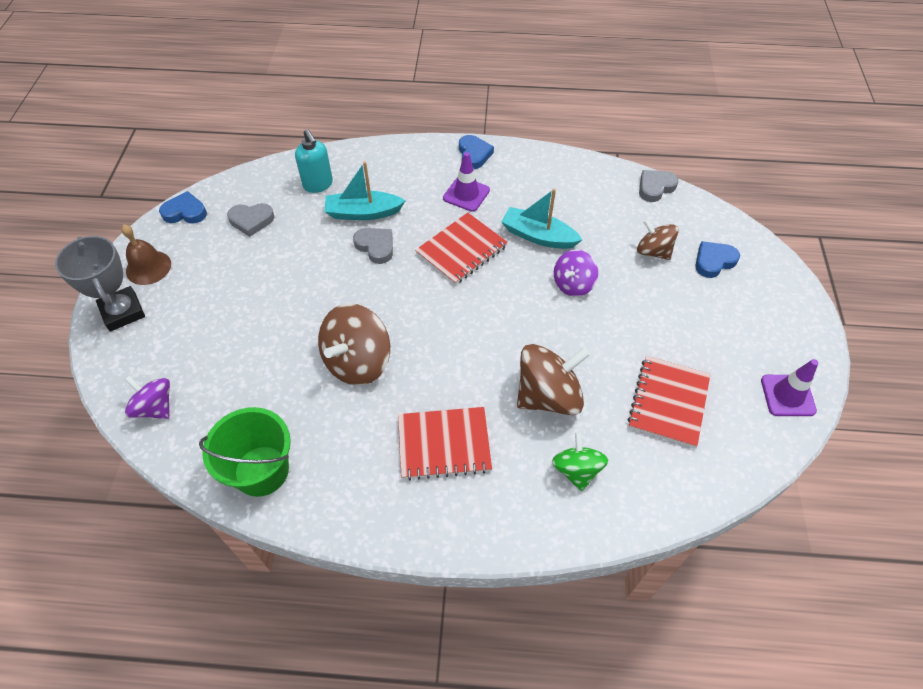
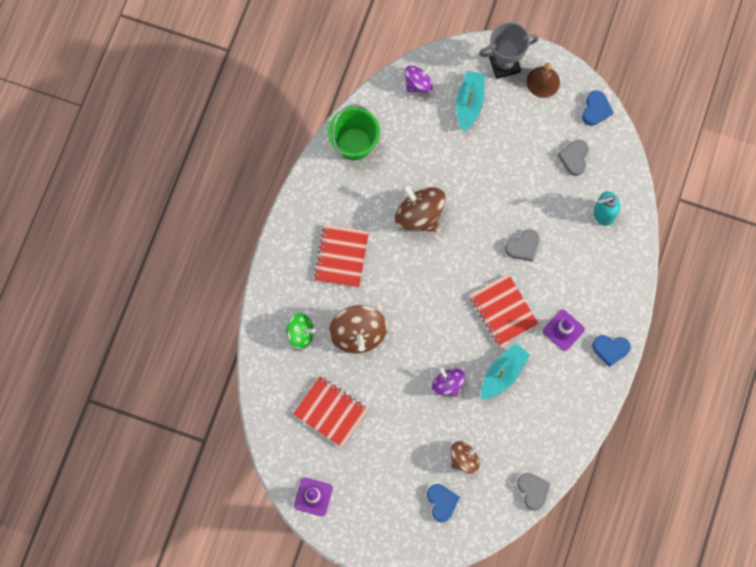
camera: 105 degrees right, 20 degrees up
turquoise boat [325,161,405,220] -> turquoise boat moved to [456,71,485,132]

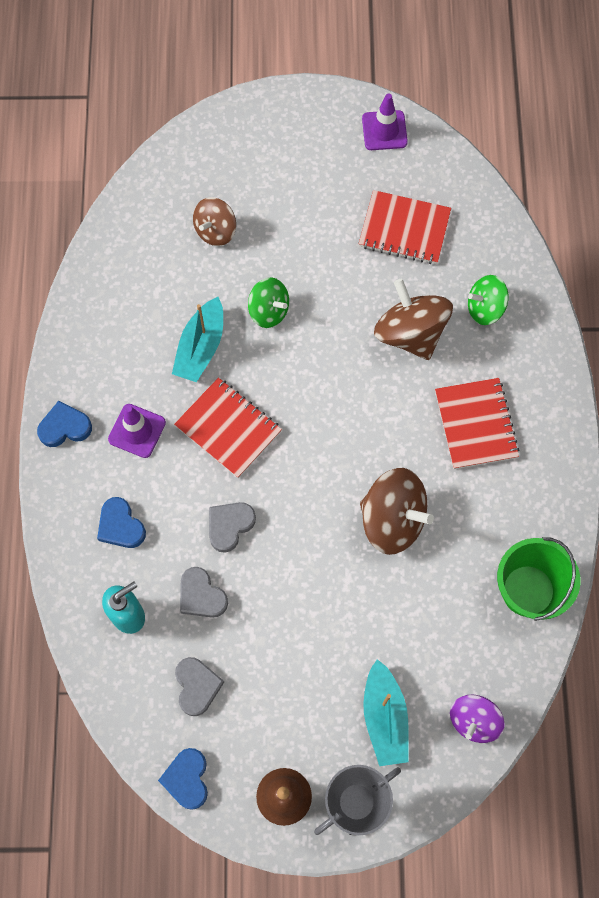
camera: 160 degrees right, 5 degrees down
blue heart [427,484,460,522] -> blue heart moved to [97,497,146,548]
purple spinning top [432,366,465,397] -> green spinning top [248,278,289,328]
grey heart [517,473,551,511] -> grey heart moved to [180,567,228,618]

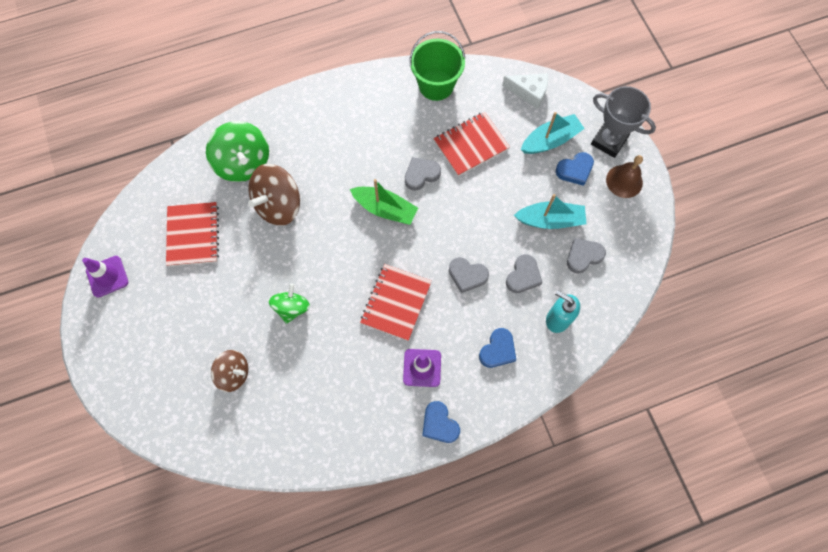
camera: 110 degrees left, 0 degrees up
blue heart [158,748,208,810] -> blue heart moved to [556,152,594,186]
turquoise boat [172,297,223,382] -> turquoise boat moved to [514,194,587,229]
brown spinning top [360,468,434,555] -> grey heart [405,157,441,191]
red notebook [435,378,520,469] -> red notebook moved to [433,112,510,176]
purple spinning top [450,695,505,743] -> white cheese [502,73,548,109]
green spinning top [468,275,508,325] -> green spinning top [206,121,269,182], size x1.63
none -> green boat [350,179,418,225]

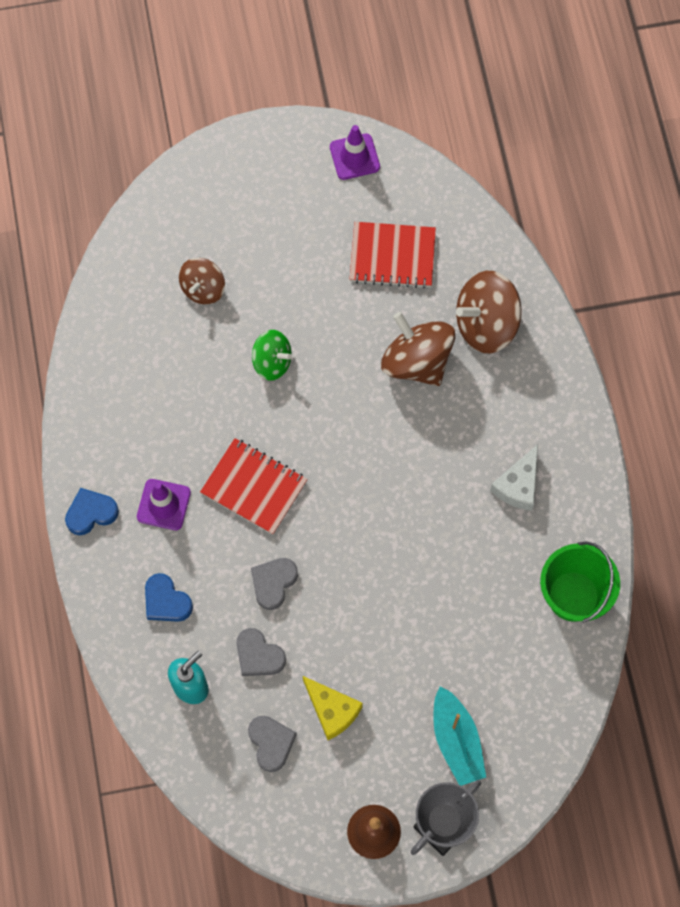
camera: 100 degrees right, 0 degrees up
green spinning top [206,121,269,182] -> brown spinning top [456,271,522,353]
green boat [350,179,418,225] -> none
grey heart [405,157,441,191] -> none
red notebook [433,112,510,176] -> none
white cheese [502,73,548,109] -> white cheese moved to [490,444,538,511]
turquoise boat [514,194,587,229] -> yellow cheese [303,676,363,740]
blue heart [556,152,594,186] -> none

